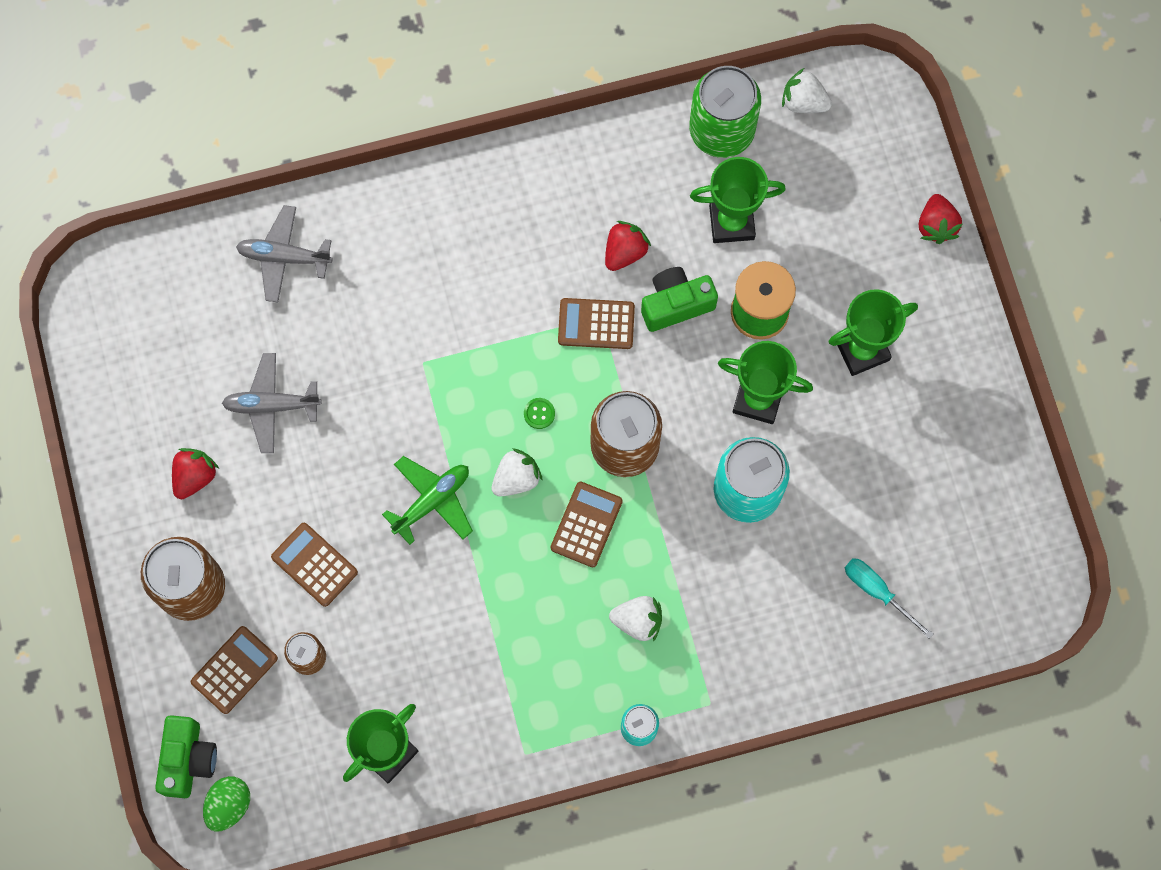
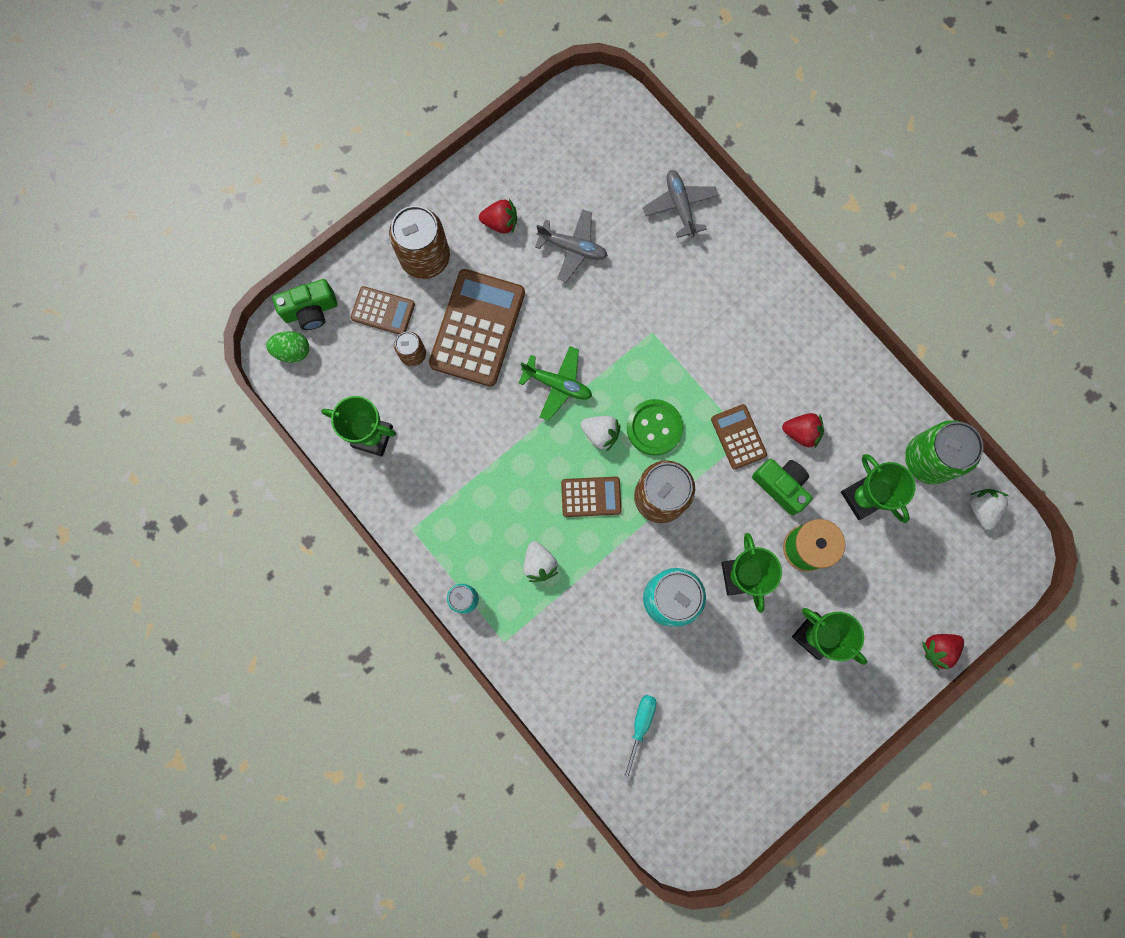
camera: 65 degrees right, 5 degrees up
grey plane [222,353,322,453] -> grey plane turned 135 degrees clockwise [535,210,608,282]
brown calculator [271,523,358,607] -> brown calculator [429,269,525,387], size x1.88
green button [524,398,555,429] -> green button [627,399,683,455], size x2.32

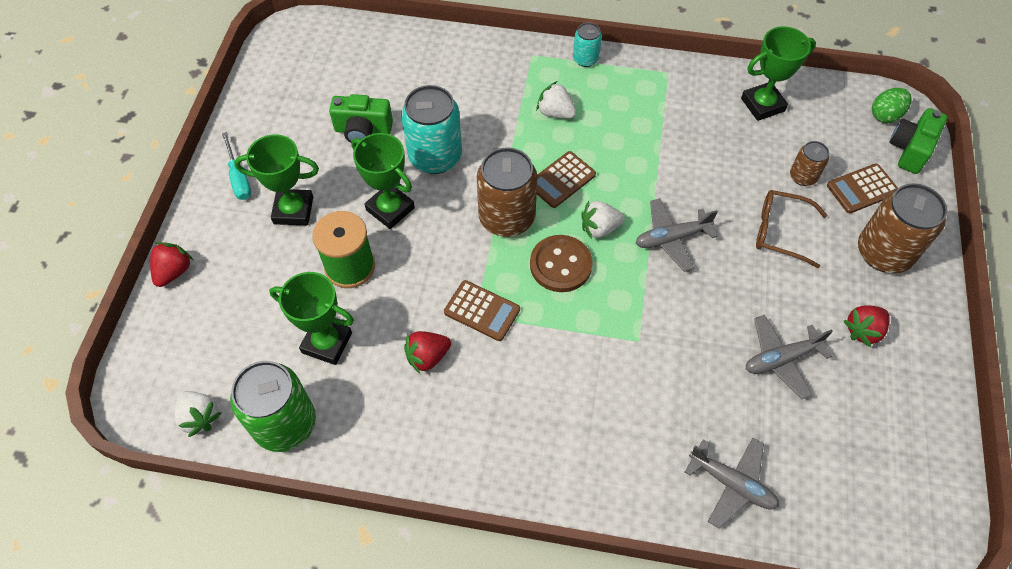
camera: 140 degrees right, 20 degrees down
brown calculator [429,269,525,387] -> brown glasses [756,190,827,268]
green plane [519,346,592,421] -> grey plane [636,198,718,272]
turquoise screwdriver [622,695,657,782] -> turquoise screwdriver moved to [222,132,251,200]
green button [627,399,683,455] -> brown button [530,235,593,292]
green camera [752,459,812,515] -> green camera moved to [329,94,393,143]

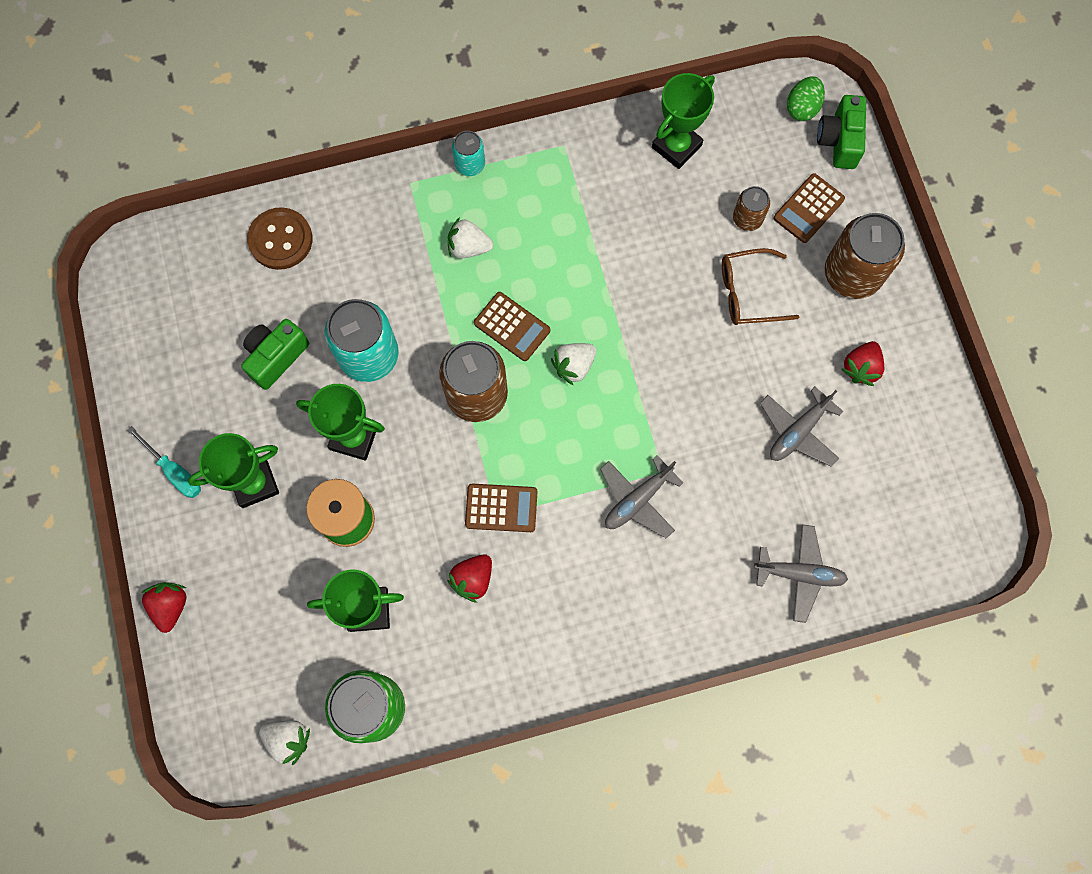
camera: 25 degrees left, 15 degrees up
green camera [329,94,393,143] -> green camera turned 150 degrees clockwise [241,319,309,390]
brown button [530,235,593,292] -> brown button moved to [247,207,312,270]
brown calculator [537,151,596,208] -> brown calculator turned 75 degrees counterclockwise [474,292,550,361]
grey plane [636,198,718,272] -> grey plane moved to [600,456,684,539]

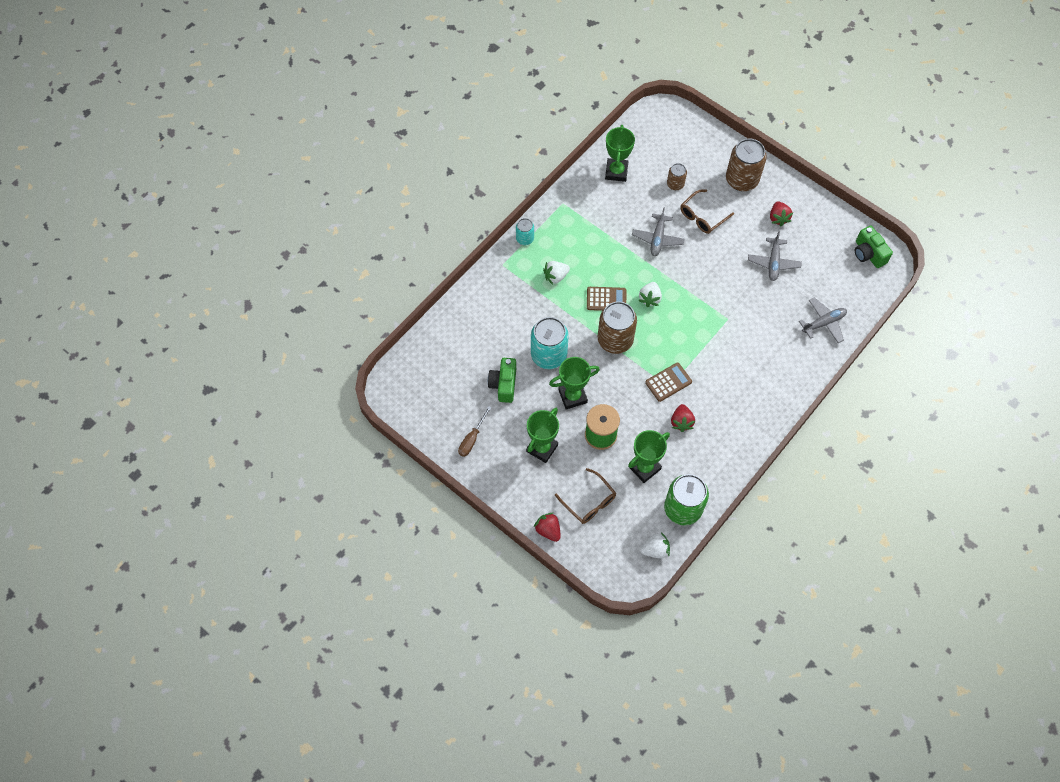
camera: 35 degrees left, 10 degrees down
turquoise screwdriver [127,426,201,498] -> none
brown button [247,207,312,270] -> none
grey plane [600,456,684,539] -> grey plane moved to [632,207,685,256]
brown calculator [773,173,845,243] -> none
green egg [787,76,825,121] -> none
green camera [817,95,866,169] -> green camera moved to [855,225,893,268]
none -> brown screwdriver [458,406,492,457]
none -> brown glasses [555,468,616,524]

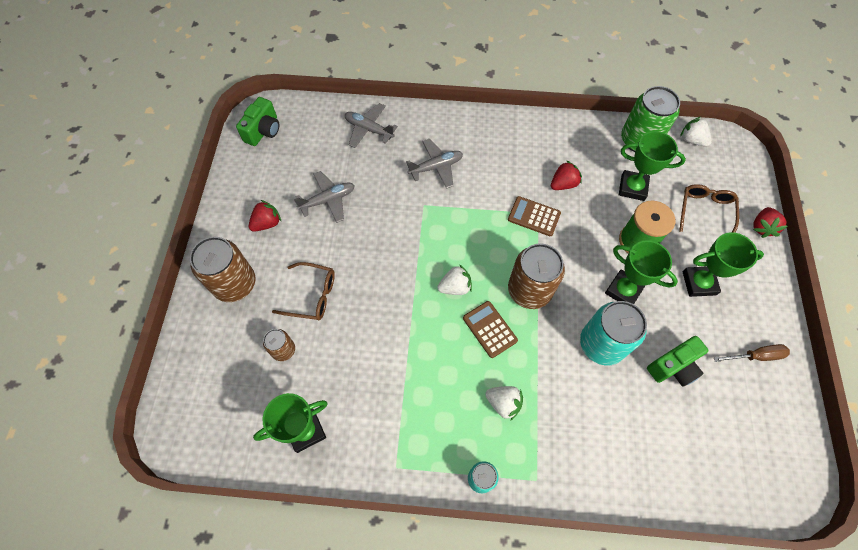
camera: 125 degrees left, 0 degrees up
grey plane [632,207,685,256] -> grey plane moved to [406,139,463,189]

